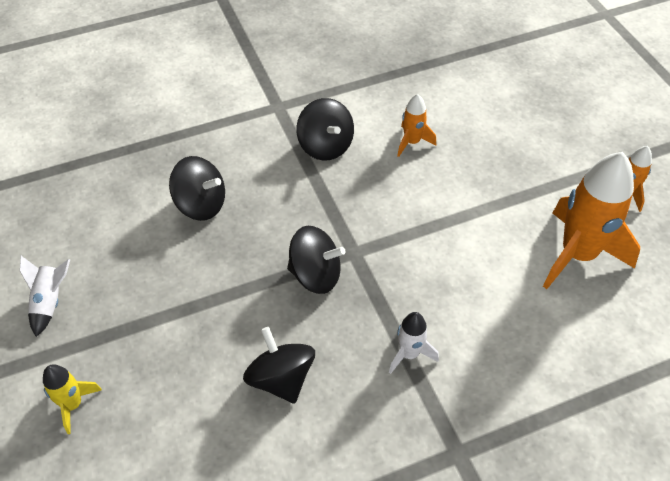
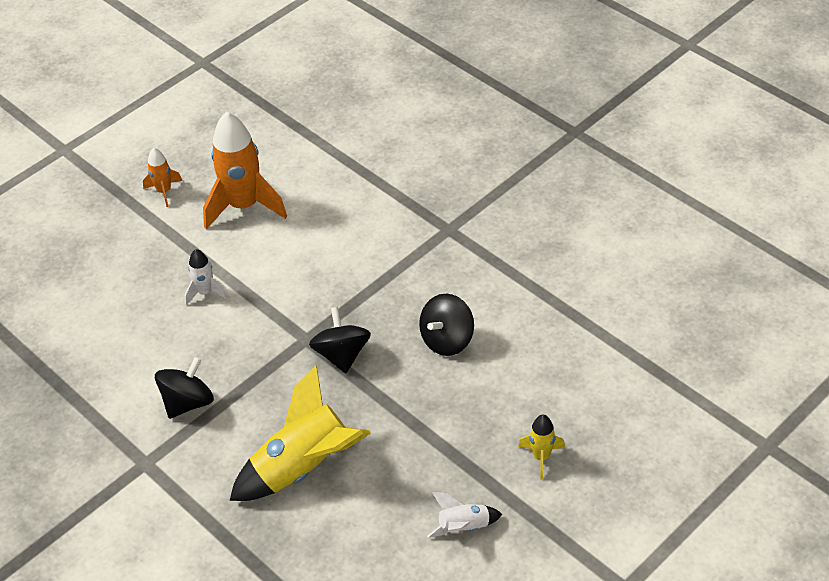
camera: 110 degrees left, 5 degrees down
black spinning top [169,156,225,221] -> yellow rocket [230,365,371,501]
white rocket [389,312,439,374] -> white rocket moved to [185,249,227,305]
orange rocket [397,94,436,157] -> none

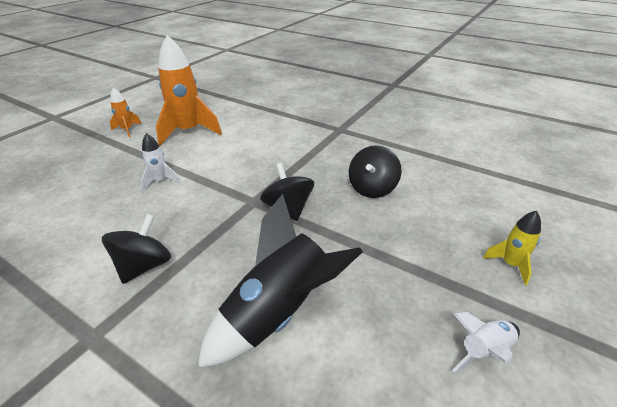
camera: 15 degrees left, 10 degrees down
yellow rocket [230,365,371,501] -> black rocket [198,194,363,368]

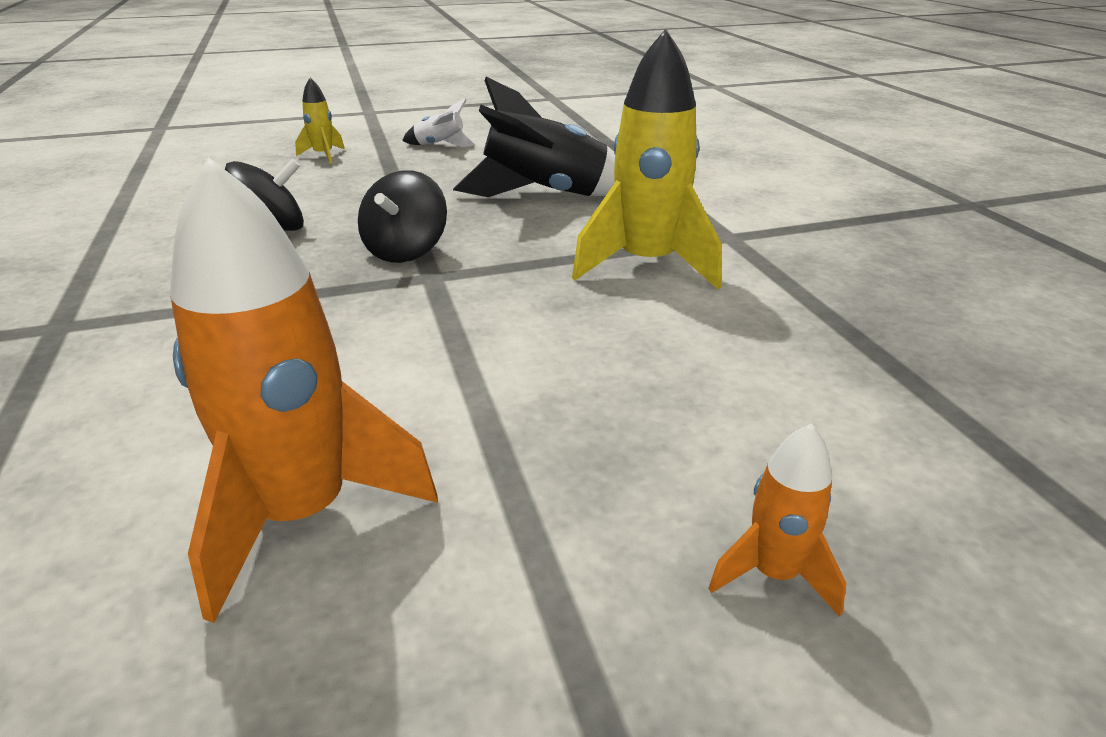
camera: 140 degrees left, 5 degrees down
black spinning top [102,214,171,284] -> yellow rocket [572,29,722,289]
orange rocket [110,88,141,137] -> orange rocket moved to [708,423,847,617]
white rocket [141,133,180,191] -> none

